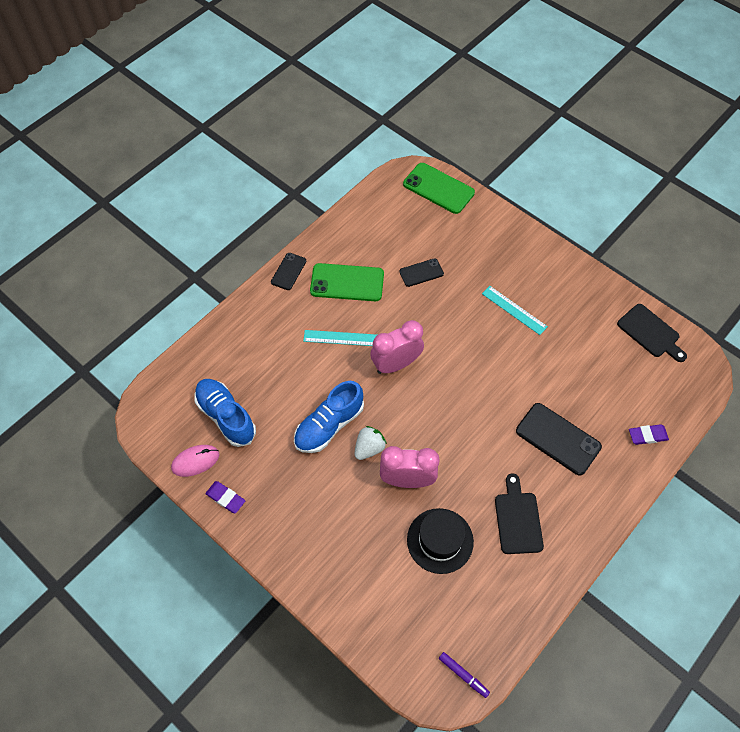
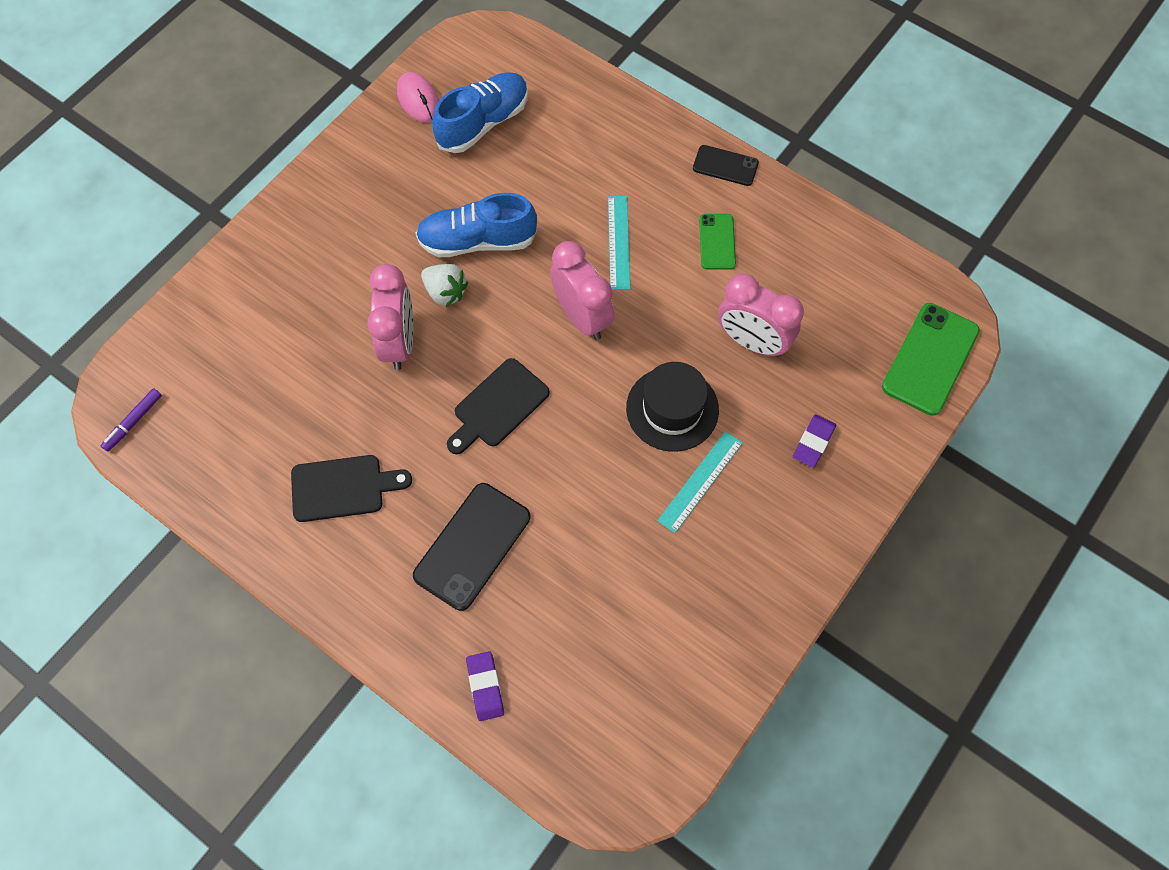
camera: 85 degrees right, 5 degrees up
purple eraser [205,481,245,513] -> purple eraser moved to [793,414,836,468]
blue shoe [294,381,364,453] -> blue shoe turned 45 degrees counterclockwise [416,193,538,257]
green phone [310,263,384,301] -> green phone [699,214,736,270], size x0.58
black phone [399,258,444,287] -> pink clock [718,273,804,357]
black hat [407,508,474,574] -> black hat moved to [626,362,719,452]
black cutting board [617,304,687,362] -> black cutting board moved to [447,358,550,454]

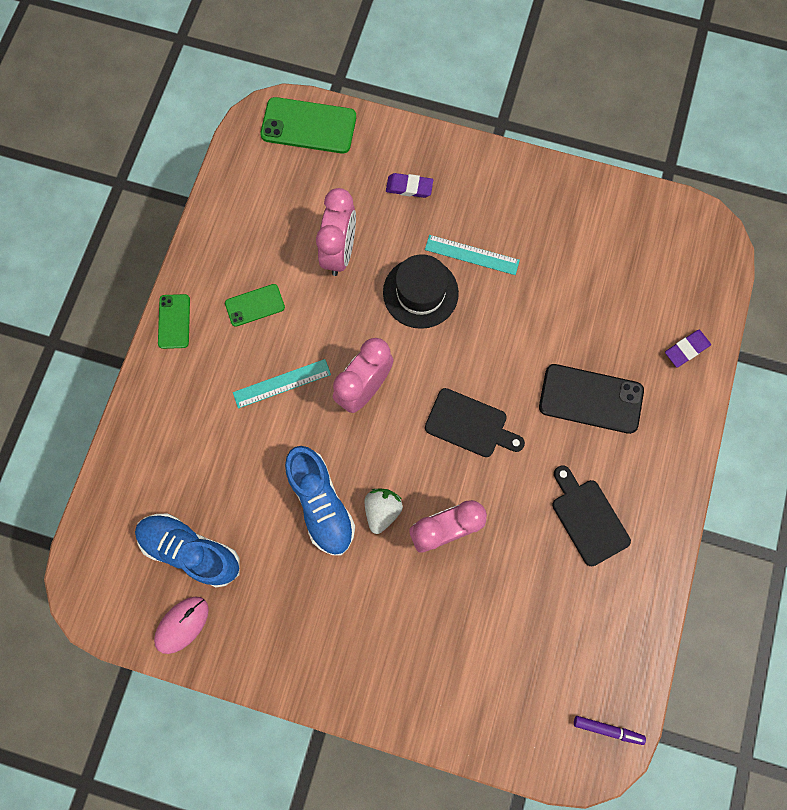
camera: 110 degrees left, 10 degrees up
black phone [693,145,759,186] -> green phone [158,294,190,349]

